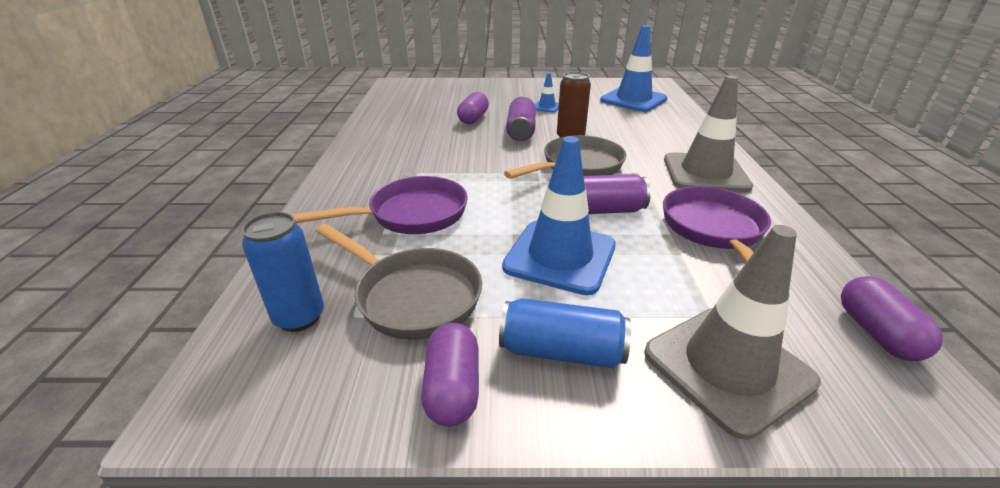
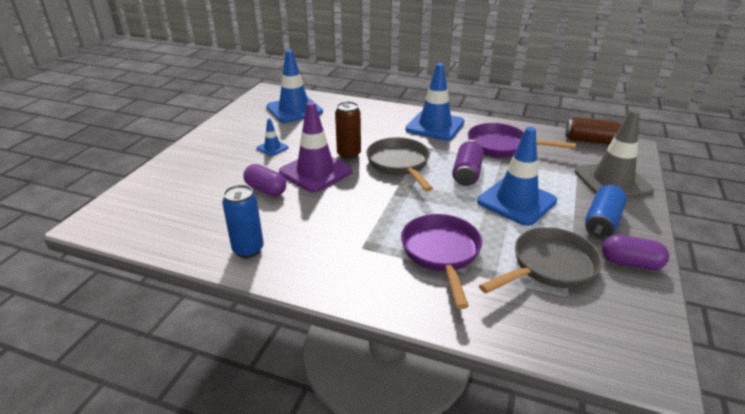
camera: 70 degrees left, 0 degrees up
blue can [242,212,324,332] -> blue can moved to [222,185,264,258]
purple can [506,96,536,141] -> purple traffic cone [279,102,353,192]
grey traffic cone [664,75,753,192] -> blue traffic cone [406,63,465,141]
purple capsule [841,276,943,361] -> brown can [565,117,622,145]

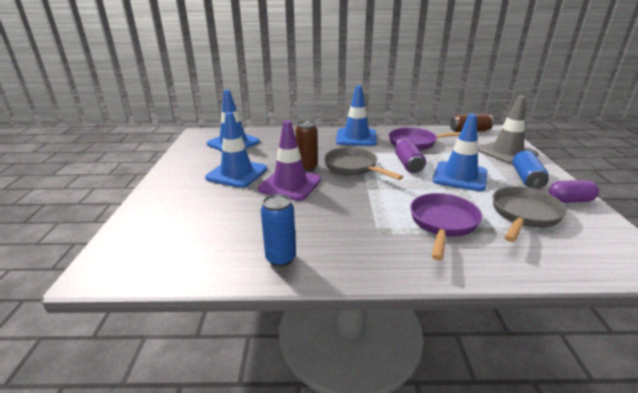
camera: 20 degrees left, 5 degrees down
purple capsule [243,164,286,196] -> none
blue traffic cone [257,118,288,156] -> blue traffic cone [205,112,267,188], size x2.15
purple pan [401,214,482,309] -> purple pan turned 45 degrees clockwise [410,193,482,260]

